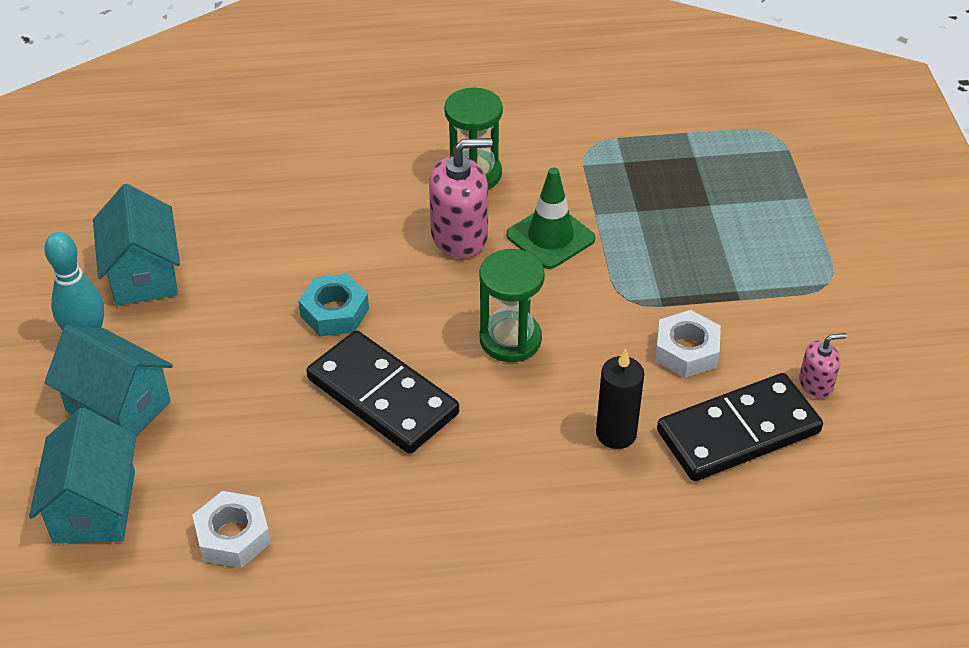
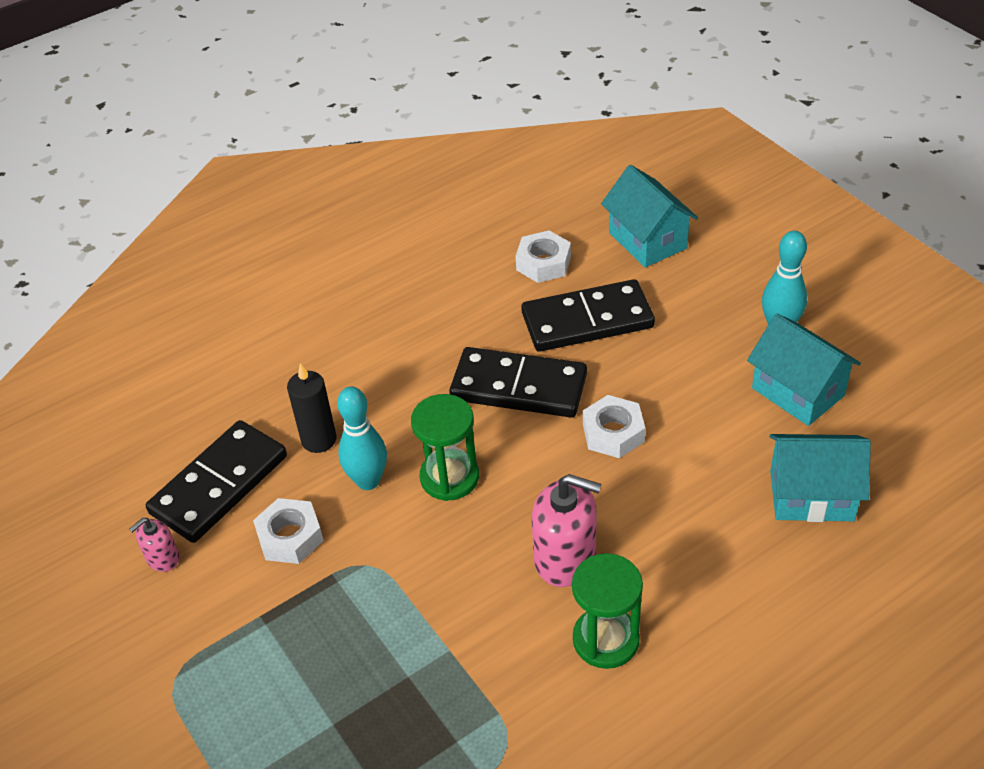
camera: 155 degrees right, 0 degrees up
turquoise house [44,325,173,436] -> turquoise house moved to [770,434,871,522]
turquoise nut [298,274,369,336] -> white nut [583,395,645,458]
pink soap dispenser [429,138,493,258] -> pink soap dispenser turned 120 degrees counterclockwise [532,474,601,587]
green traffic cone [506,167,595,269] -> none
none -> turquoise bowling pin [337,386,387,490]
none -> black domino [521,279,655,352]

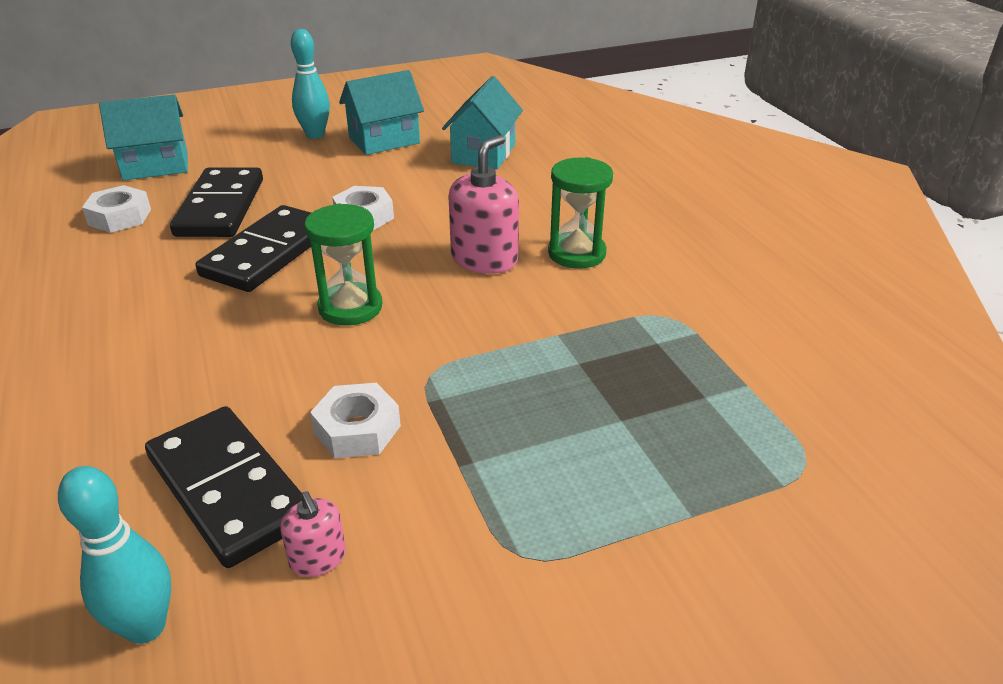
camera: 80 degrees left, 10 degrees down
black candle [287,363,337,453] -> none
turquoise bowling pin [337,386,387,490] -> turquoise bowling pin moved to [58,466,171,644]

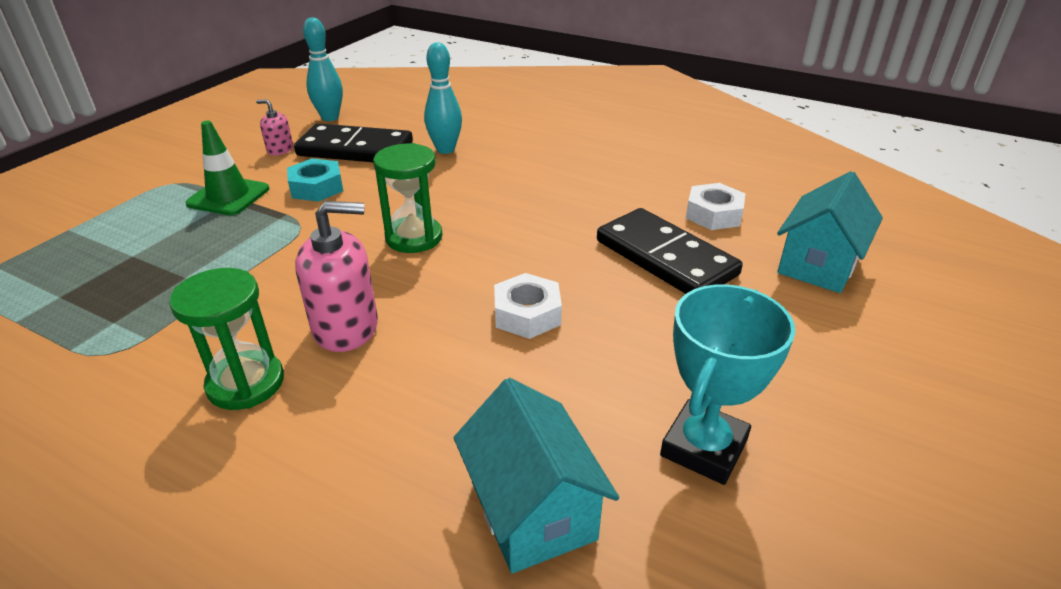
camera: 140 degrees right, 0 degrees up
black domino [196,205,311,292] -> none
turquoise bowling pin [291,29,330,139] -> turquoise bowling pin moved to [424,42,462,154]
white nut [310,383,401,458] -> turquoise nut [287,158,343,202]
turquoise house [339,70,424,155] -> turquoise trophy [660,284,795,485]
pink soap dispenser [448,135,519,274] -> pink soap dispenser turned 90 degrees counterclockwise [295,201,378,352]
none -> green traffic cone [185,121,269,216]

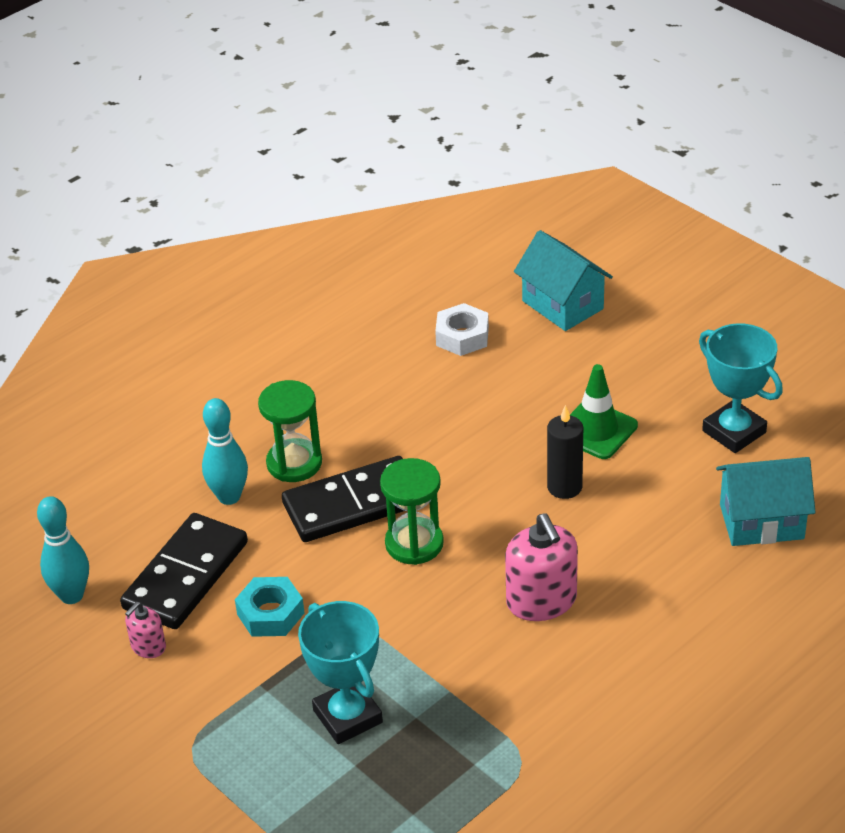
camera: 70 degrees left, 5 degrees up
green hourglass [169,268,284,410] -> green hourglass moved to [258,380,322,482]
green traffic cone [185,121,269,216] -> green traffic cone moved to [570,364,638,459]
pink soap dispenser [295,201,378,352] -> pink soap dispenser turned 150 degrees clockwise [505,513,578,621]
white nut [494,273,562,339] -> black candle [547,405,583,499]
black domino [597,208,743,294] -> black domino moved to [282,456,404,542]
none -> turquoise trophy [298,601,383,744]

